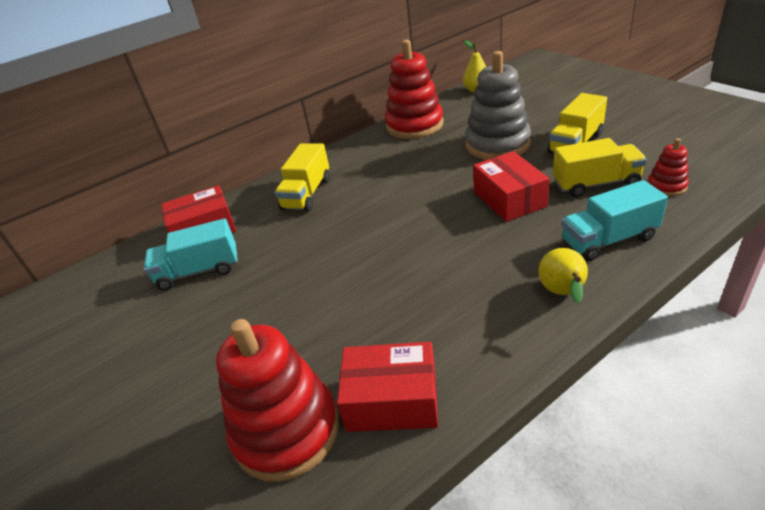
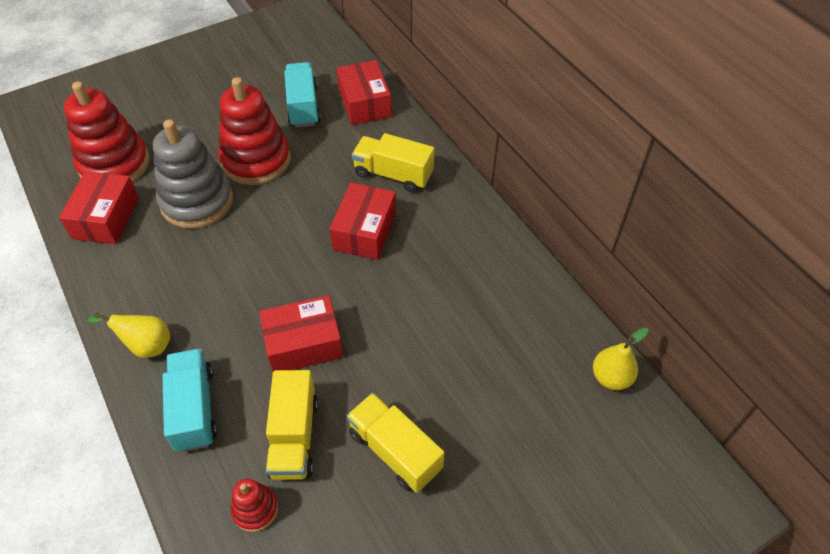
camera: 90 degrees right, 15 degrees up
red stacking toy [385,39,443,139] -> red stacking toy moved to [218,77,291,185]
grey stacking toy [465,51,531,160] -> grey stacking toy moved to [153,119,233,229]
none -> red box [330,182,396,260]

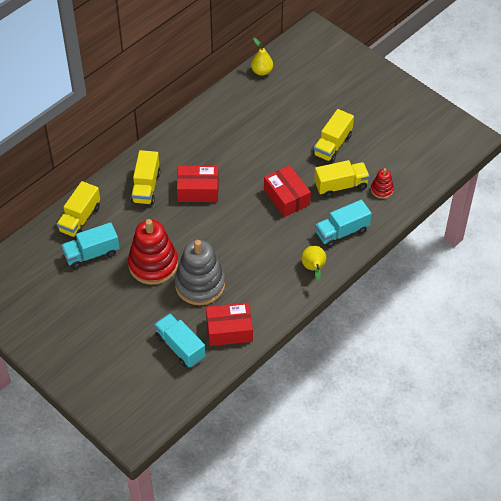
camera: 105 degrees left, 0 degrees up
red stacking toy [64,81,150,182] -> turquoise truck [154,313,206,368]
red box [336,60,392,125] -> yellow truck [57,181,100,238]

